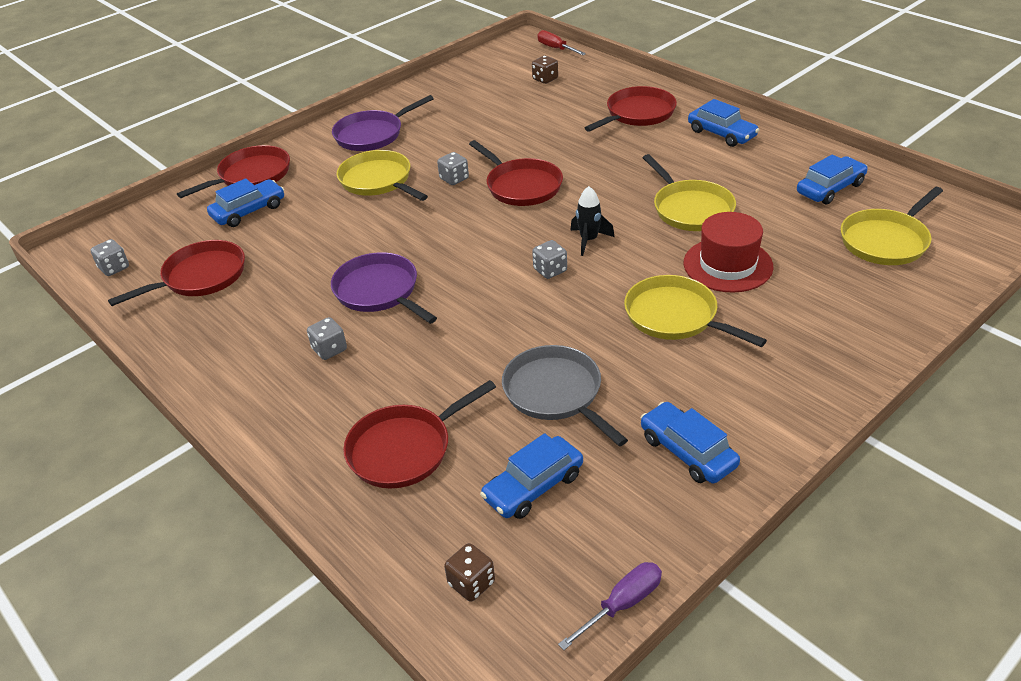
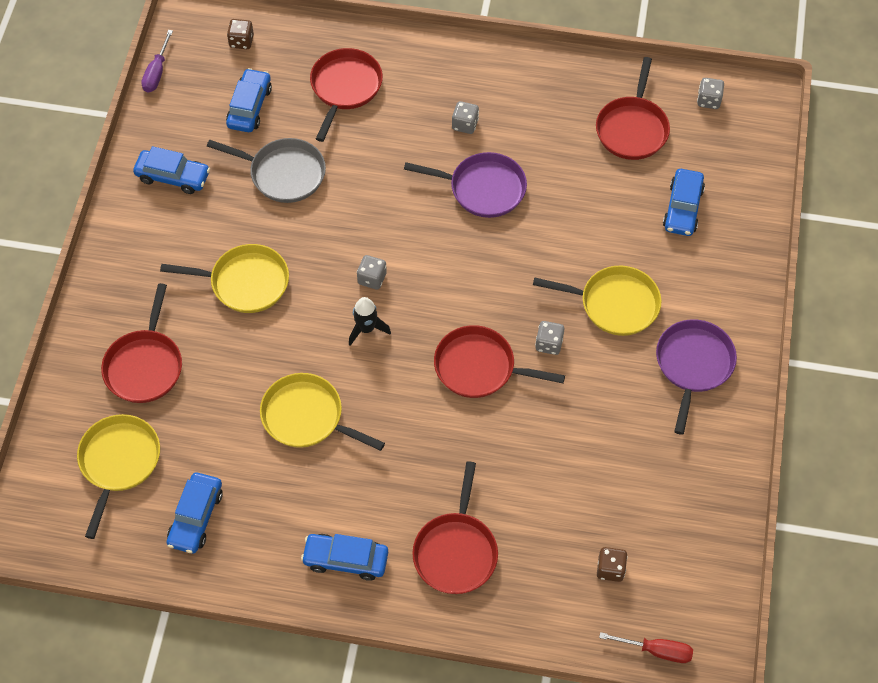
camera: 140 degrees right, 20 degrees up
red pan [177,145,290,198] -> red pan moved to [101,283,182,403]
red hat [684,212,774,293] -> none

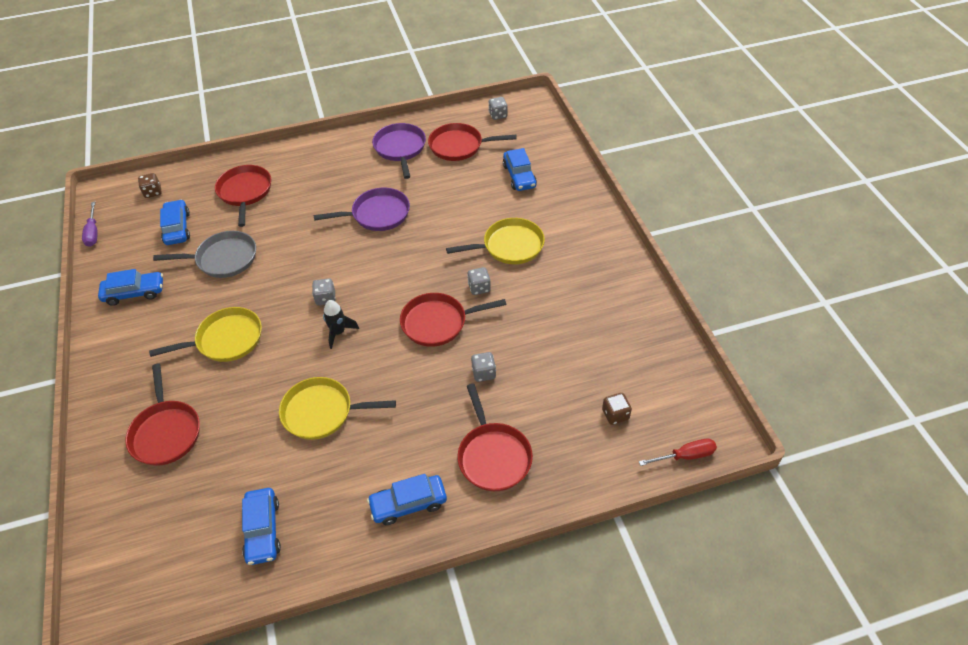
camera: 25 degrees left, 10 degrees down
yellow pan [77,414,160,539] -> none
grey dice [452,101,479,134] -> grey dice moved to [471,352,496,382]
red pan [596,57,670,160] -> red pan turned 105 degrees clockwise [428,123,516,161]
purple pan [656,319,737,435] -> purple pan moved to [372,123,426,179]

